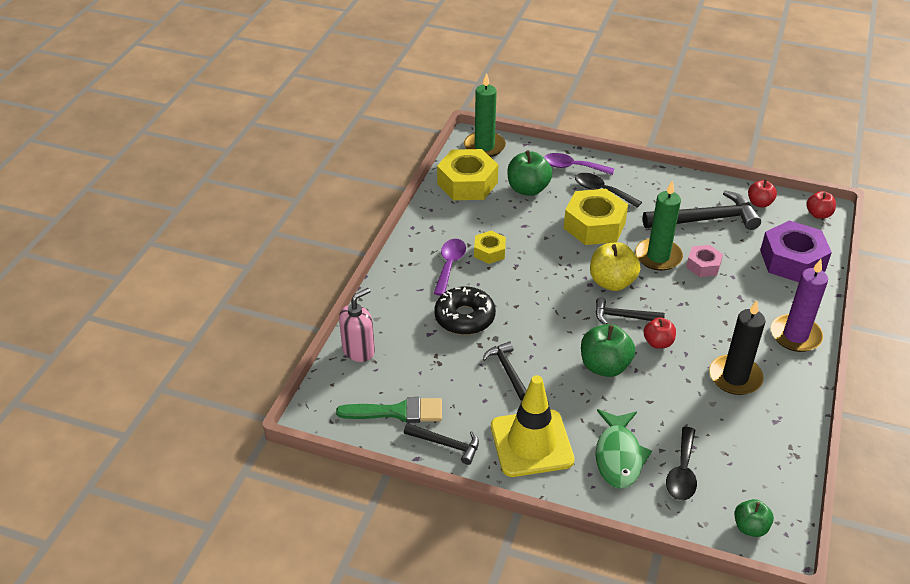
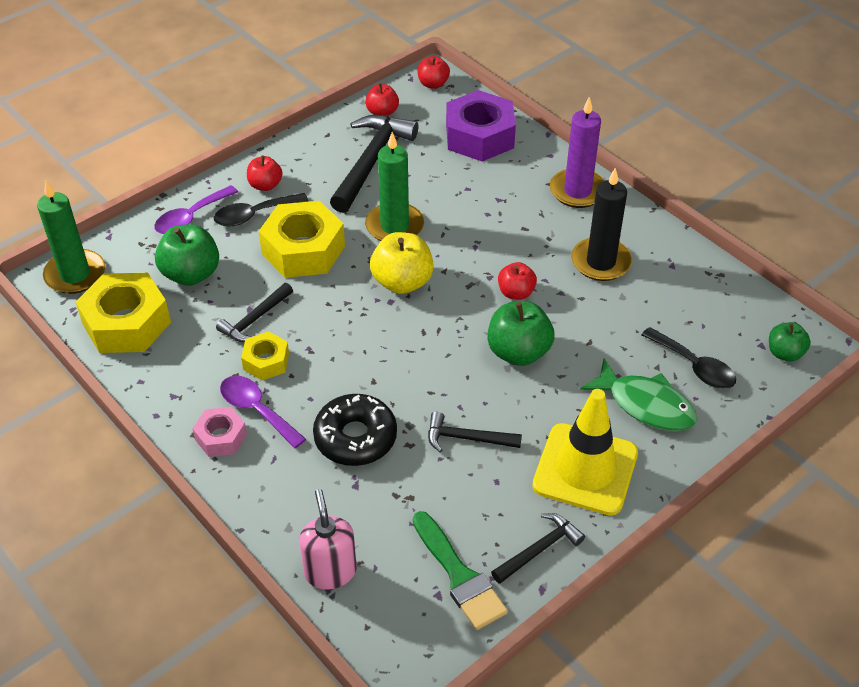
camera: 60 degrees left, 5 degrees up
green brush [336,397,442,423] -> green brush turned 120 degrees clockwise [413,511,508,630]
black hammer [595,298,665,324] -> black hammer moved to [216,283,293,342]
pink nut [686,245,723,277] -> pink nut moved to [192,407,247,457]
none -> red apple [247,155,282,191]

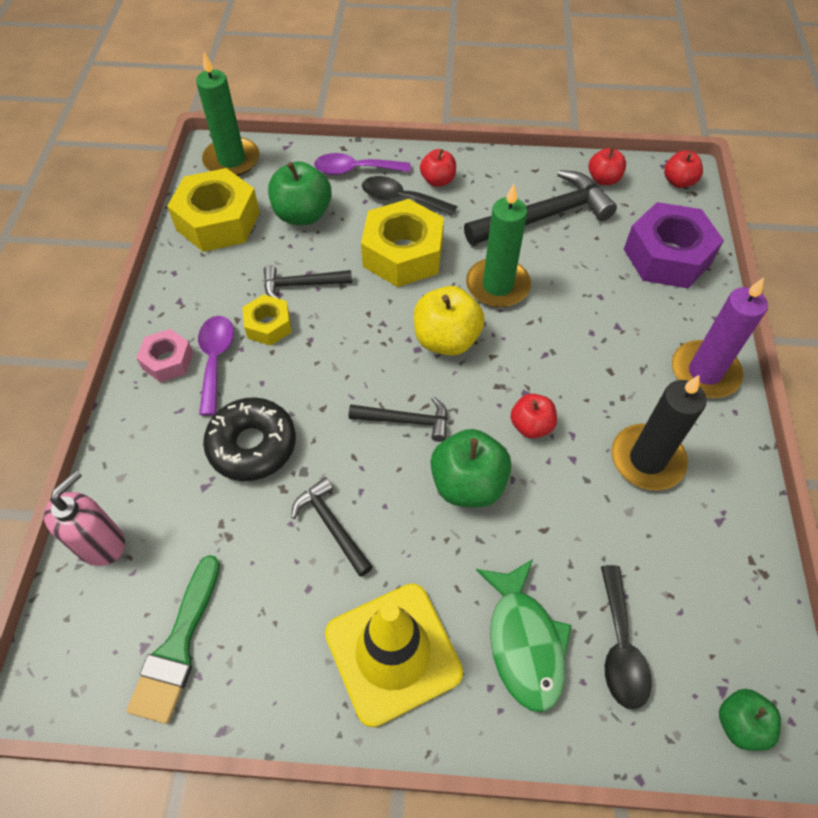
camera: 45 degrees right, 10 degrees up
black hammer [491,513,585,584] -> black hammer moved to [349,397,448,442]

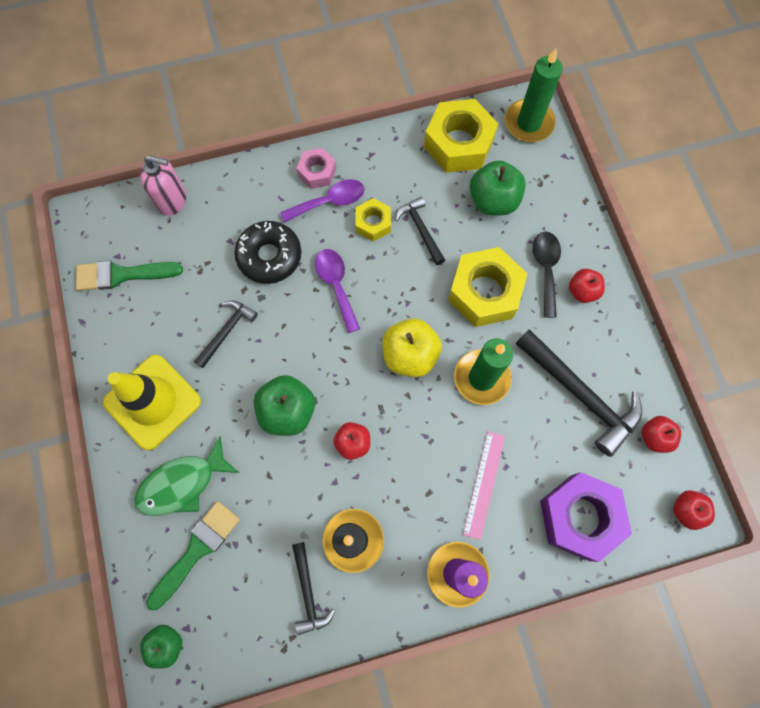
camera: 70 degrees right, 15 degrees up
purple spoon [314,153,411,175] -> purple spoon moved to [315,249,360,333]
black hammer [349,397,448,442] -> black hammer moved to [292,542,335,635]
black spoon [601,565,652,710] -> green brush [146,501,240,610]
none -> pink ruler [463,431,505,540]

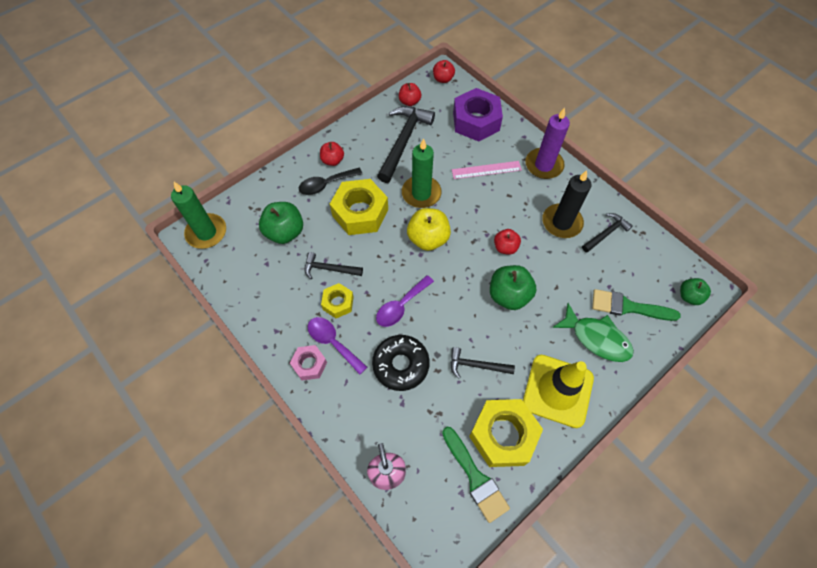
camera: 115 degrees left, 10 degrees down
black hammer [395,197,445,265] -> black hammer turned 60 degrees clockwise [304,252,363,279]
yellow nut [424,99,498,173] -> yellow nut moved to [469,399,543,467]

